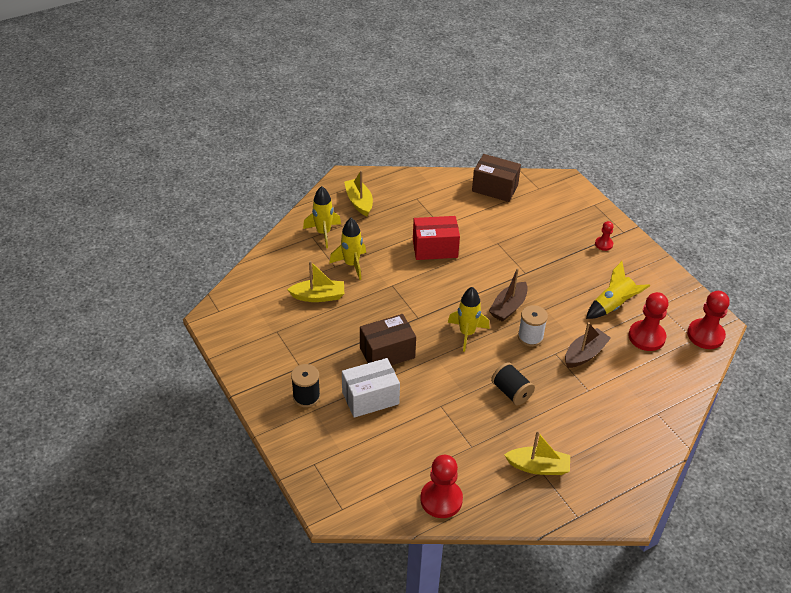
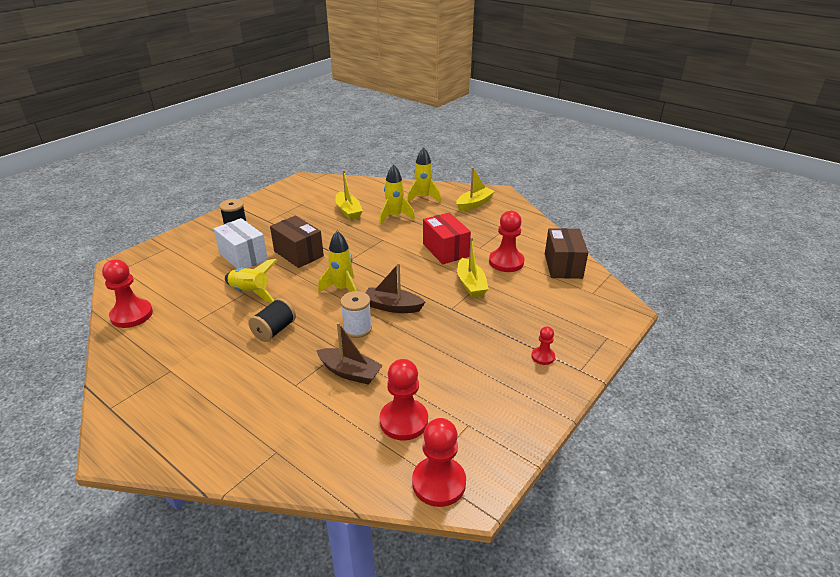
camera: 70 degrees right, 10 degrees down
yellow boat [504,431,570,475] -> yellow boat moved to [457,237,489,298]
yellow rocket [586,261,650,319] -> yellow rocket moved to [225,259,278,303]
none -> red pawn [489,211,525,272]

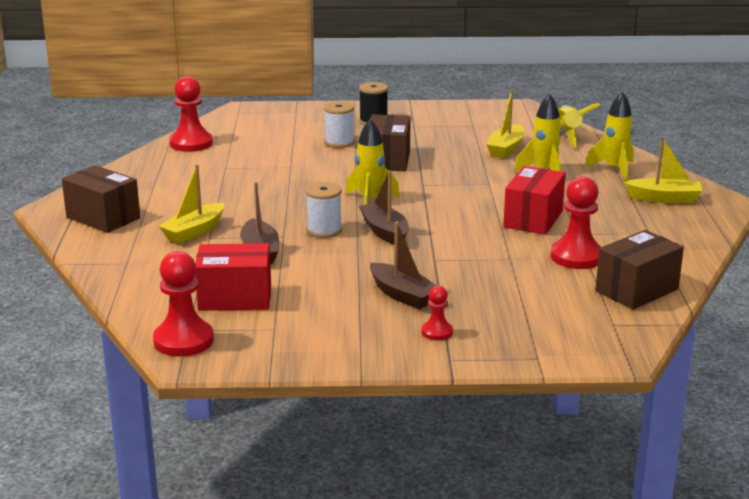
camera: 50 degrees right, 10 degrees down
white box [214,218,268,269] -> white spool [324,101,354,148]
yellow rocket [225,259,278,303] -> yellow rocket moved to [558,103,600,147]
black spool [248,298,296,342] -> none
red pawn [380,359,428,441] -> red box [195,243,271,311]
yellow boat [457,237,489,298] -> yellow boat moved to [159,164,224,244]
none -> brown box [62,165,140,233]
none -> brown boat [370,221,436,309]

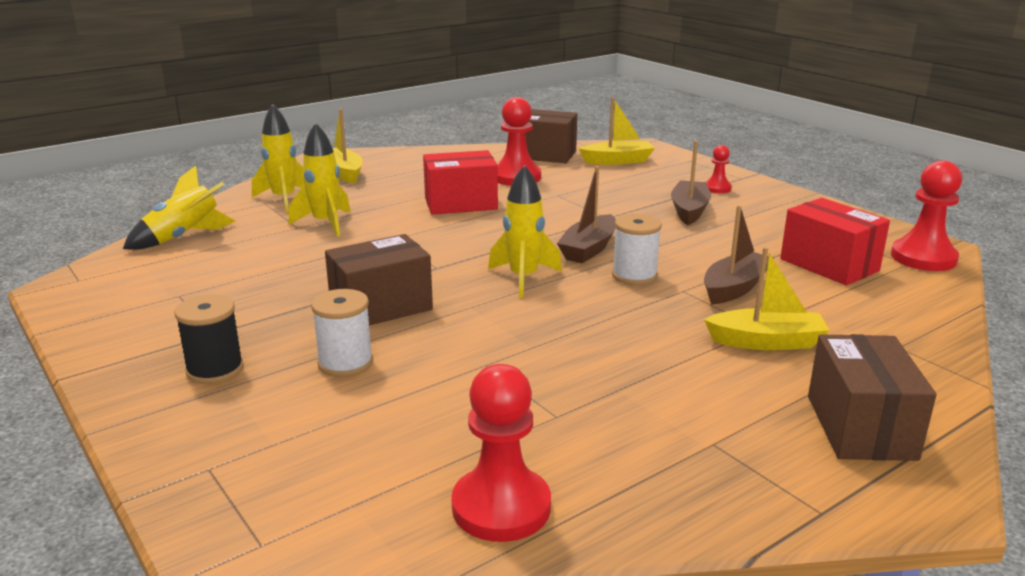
camera: 125 degrees left, 0 degrees up
yellow boat [486,89,525,158] -> yellow boat moved to [579,97,655,165]

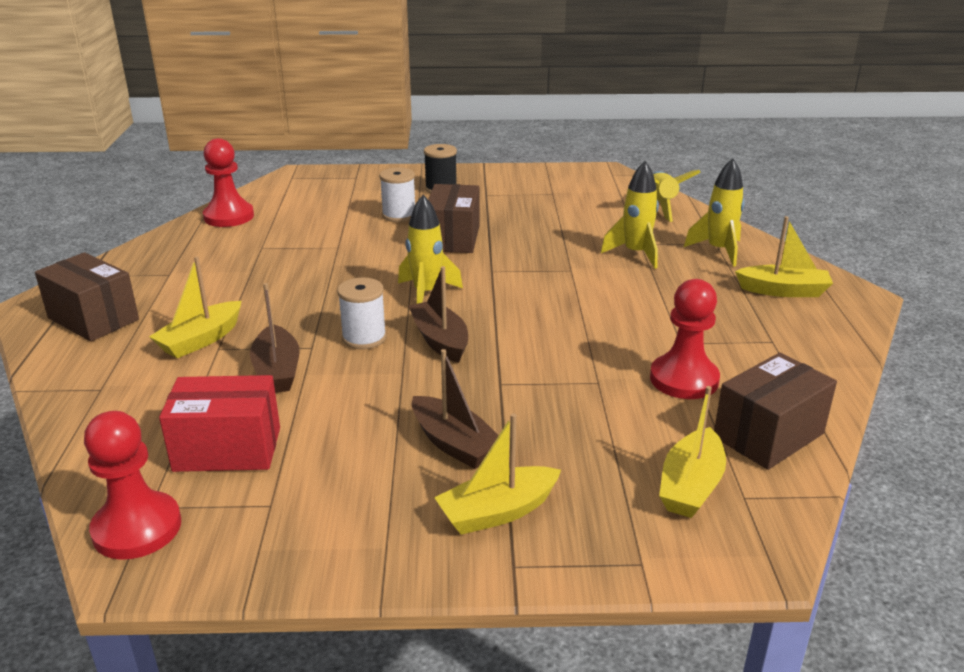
camera: 125 degrees right, 5 degrees up
red box [423,150,498,215] -> none
red pawn [706,145,732,193] -> yellow boat [434,413,561,535]

